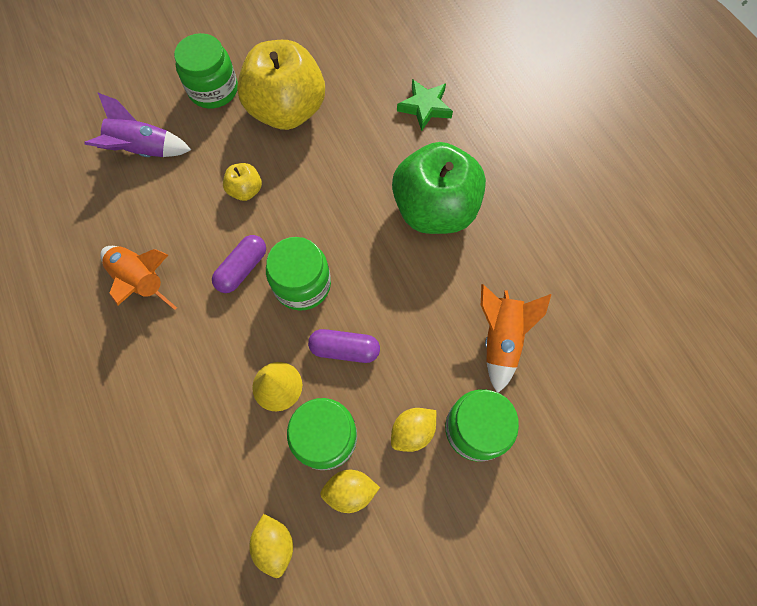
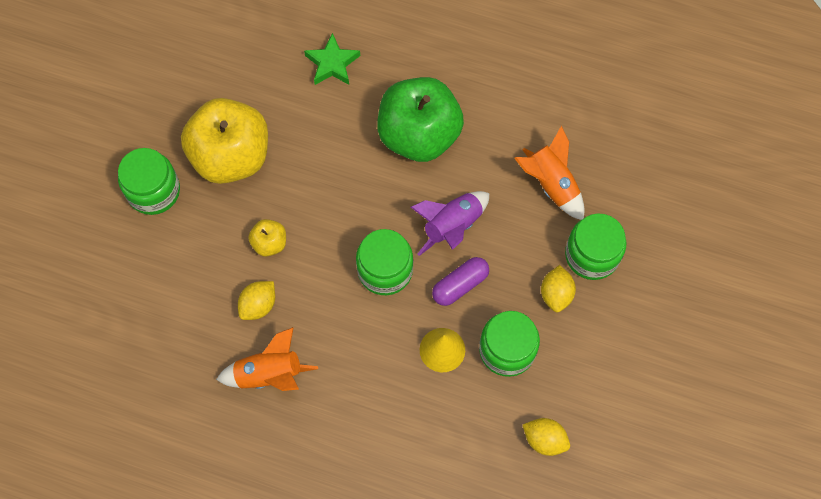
camera: 45 degrees left, 0 degrees up
purple rocket [85,92,191,157] -> purple rocket moved to [411,191,489,256]
purple capsule [212,235,266,293] -> none
yellow lemon [320,470,380,513] -> yellow lemon moved to [238,281,275,320]

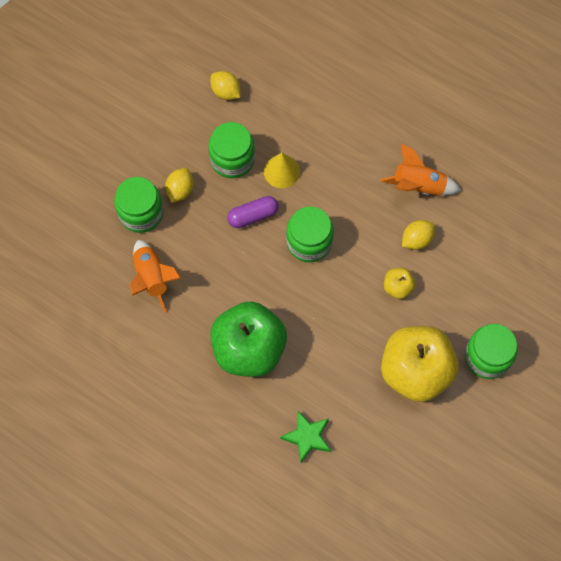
camera: 165 degrees left, 0 degrees up
purple rocket [411,191,489,256] -> none

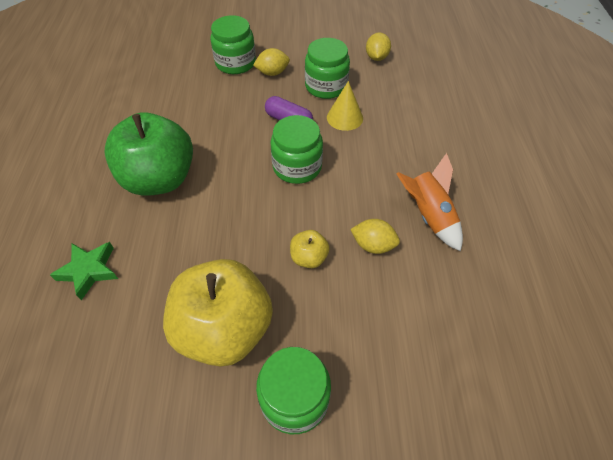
camera: 55 degrees right, 15 degrees down
orange rocket [130,240,181,313] -> none

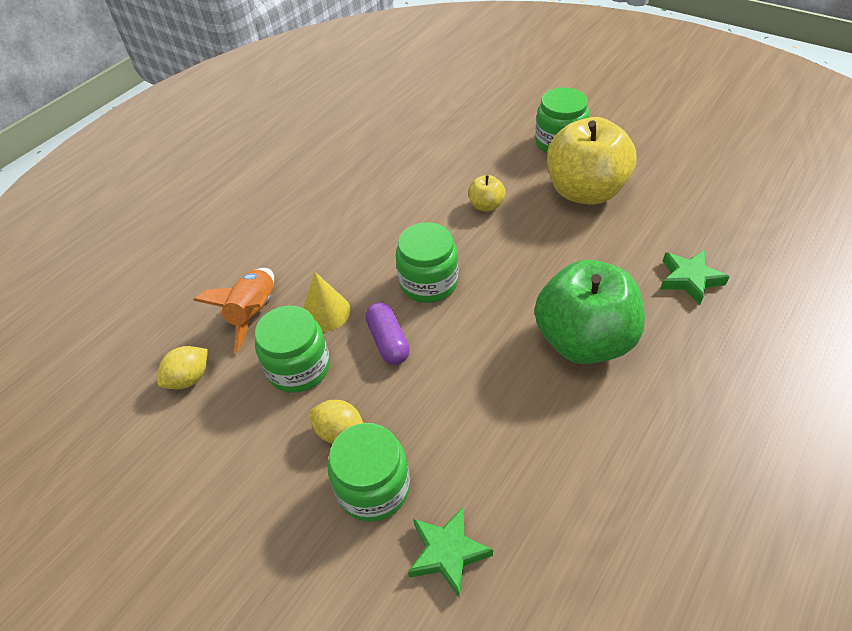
camera: 140 degrees left, 5 degrees down
yellow lemon [350,219,400,254] -> none
orange rocket [396,153,463,251] -> orange rocket moved to [193,268,274,353]
none -> green star [408,506,493,598]

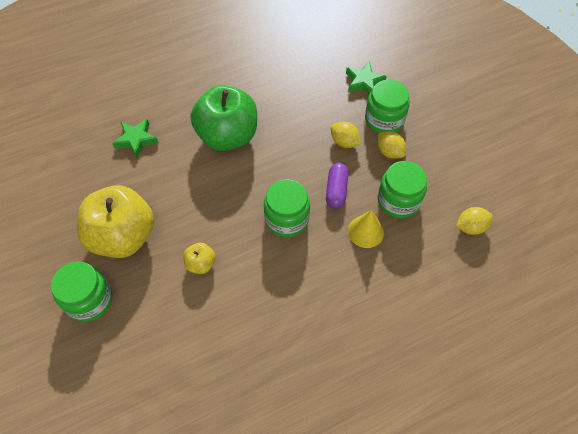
camera: 155 degrees left, 10 degrees up
orange rocket [193,268,274,353] -> none
none -> yellow lemon [331,122,361,148]

